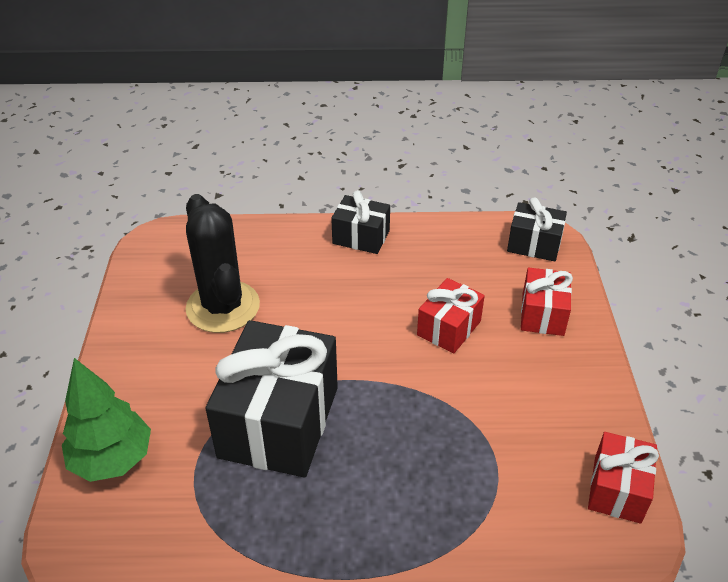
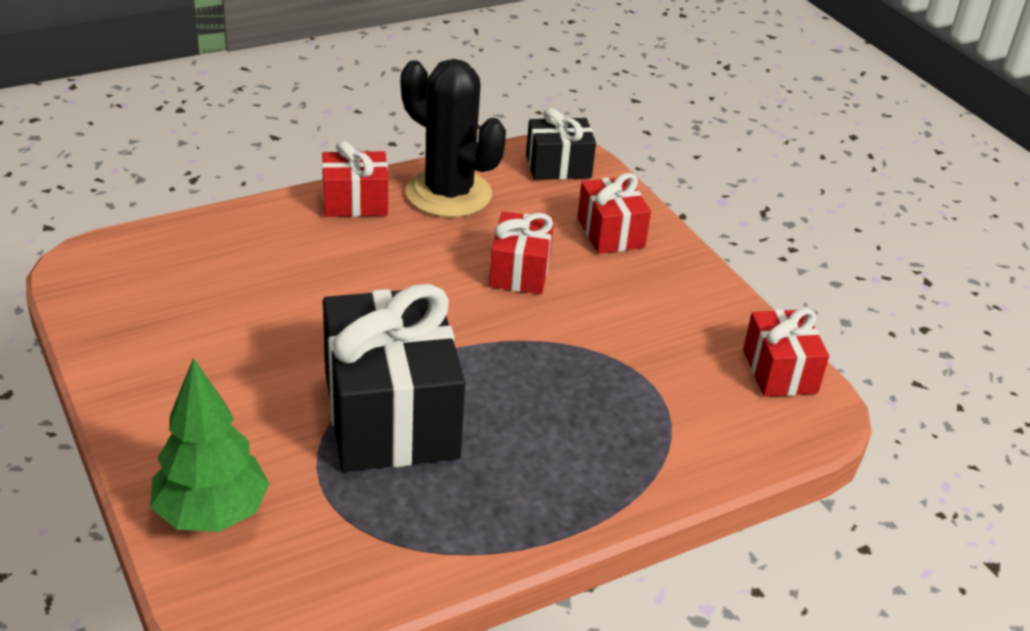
camera: 30 degrees left, 5 degrees down
black cactus [186,194,260,333] -> black cactus moved to [401,59,506,218]
black gift [331,190,390,254] -> red gift [322,141,388,217]

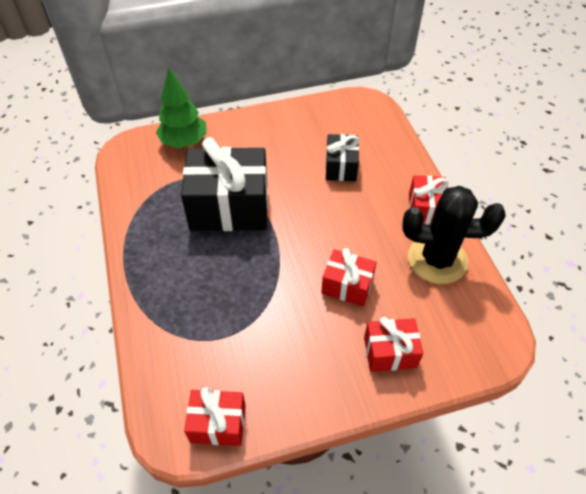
camera: 105 degrees right, 15 degrees up
black cactus [401,59,506,218] -> black cactus turned 45 degrees clockwise [402,186,506,284]
black gift [526,108,596,180] -> black gift moved to [326,134,359,181]

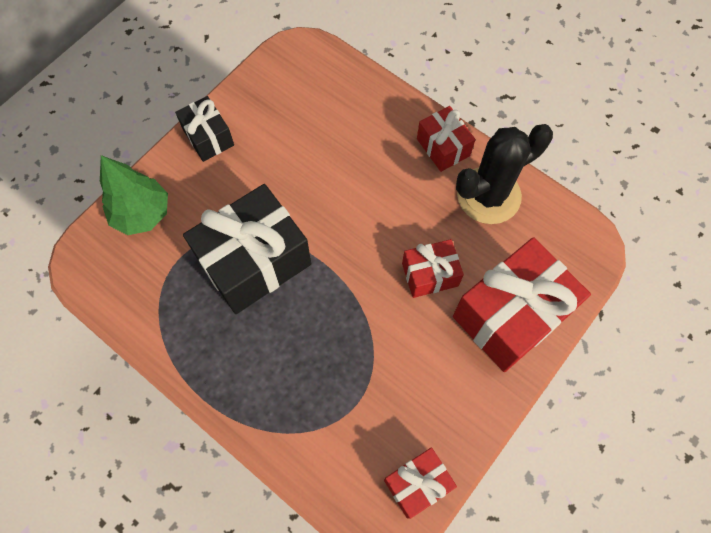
camera: 35 degrees left, 15 degrees up
black gift [326,134,359,181] -> black gift moved to [175,96,234,162]
red gift [364,317,424,372] -> red gift [453,237,591,372], size x1.89

